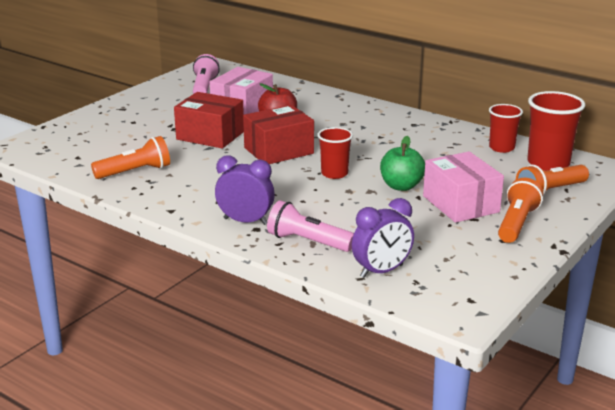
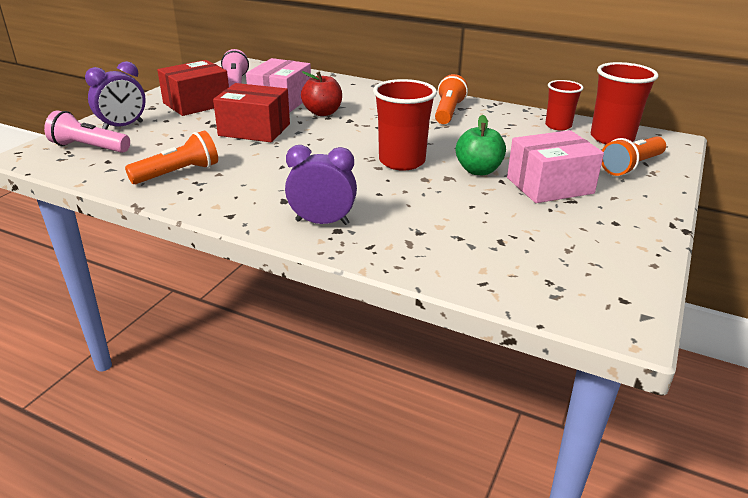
camera: 10 degrees left, 5 degrees up
red box [243,105,314,164] -> red box moved to [157,60,229,116]
pink flashlight [267,200,354,252] -> pink flashlight moved to [44,111,130,153]
red cup [317,127,353,179] -> red cup [373,79,437,170], size x1.58
purple clock [352,198,414,278] -> purple clock moved to [85,61,146,130]
pink box [423,151,504,223] -> pink box turned 75 degrees counterclockwise [507,130,604,203]
orange flashlight [498,178,543,243] -> orange flashlight moved to [435,74,468,124]

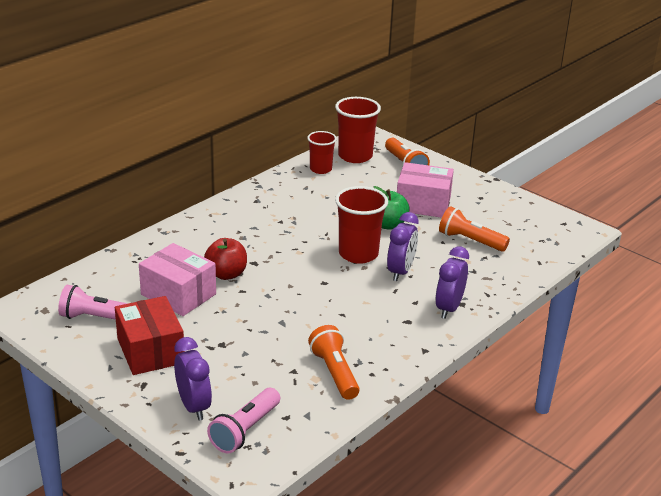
camera: 75 degrees left, 0 degrees up
red box [213,83,290,142] -> none
orange flashlight [435,74,468,124] -> orange flashlight moved to [439,206,510,252]
pink box [507,130,604,203] -> pink box turned 75 degrees counterclockwise [397,162,454,218]
none -> purple clock [387,212,419,281]

